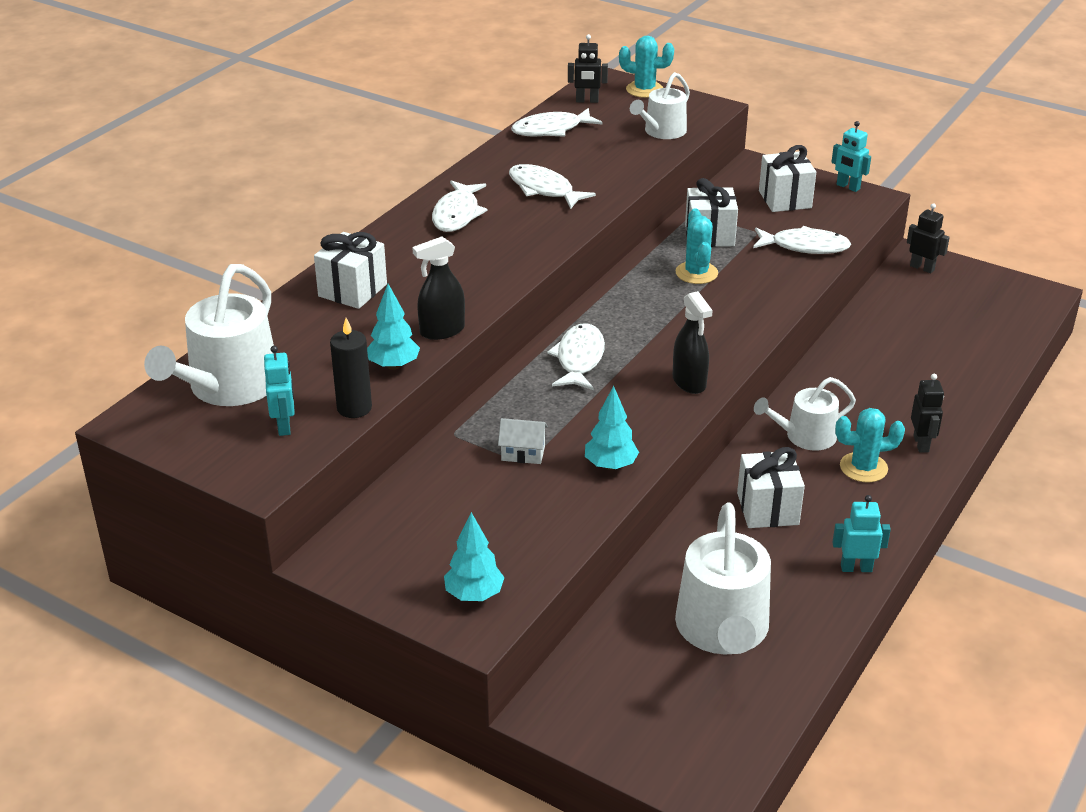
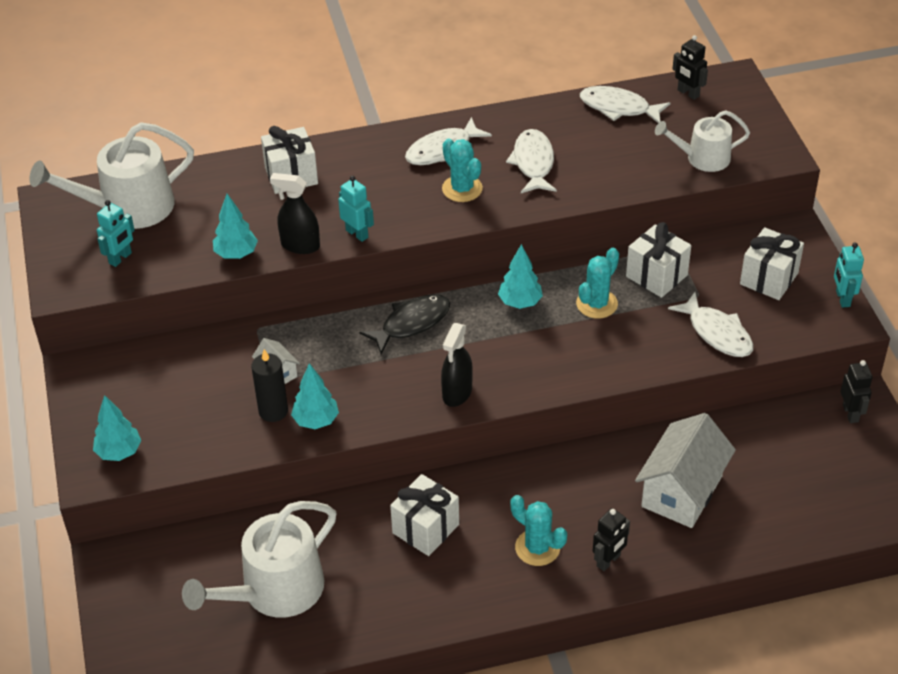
camera: 45 degrees right, 10 degrees up
black candle [330,318,372,418] -> black candle moved to [251,349,288,422]
white fish [547,323,605,390] -> black fish [359,294,450,355]
turquoise cactus [619,36,674,98] -> turquoise cactus moved to [442,138,483,202]
white watering can [754,377,856,451] -> none
turquoise robot [832,495,891,572] -> turquoise robot moved to [338,176,374,242]
none -> turquoise tree [498,244,543,309]
none -> white house [635,413,736,528]

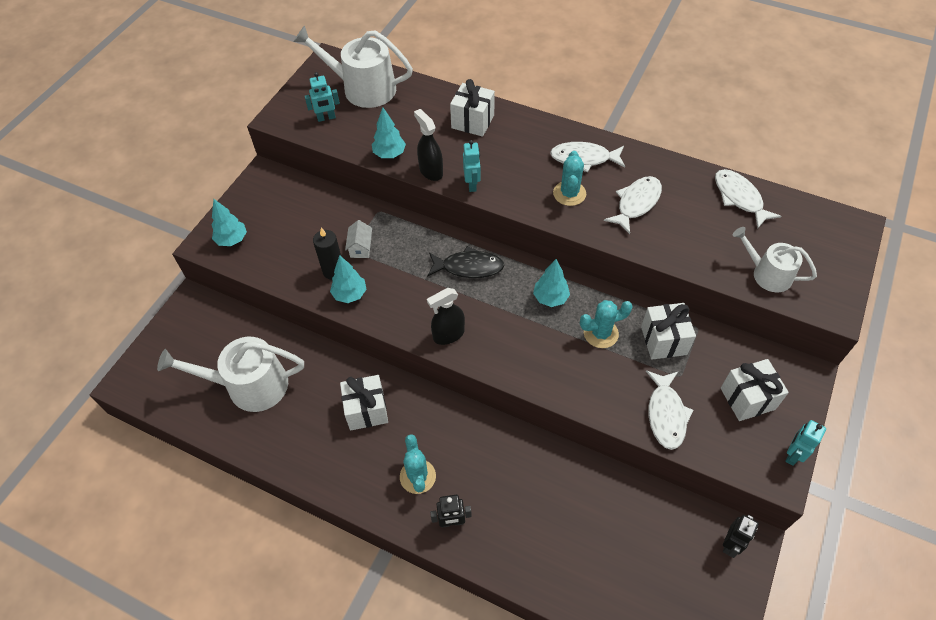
camera: 40 degrees right, 10 degrees up
white house [635,413,736,528] -> none
black robot [672,35,708,100] -> none

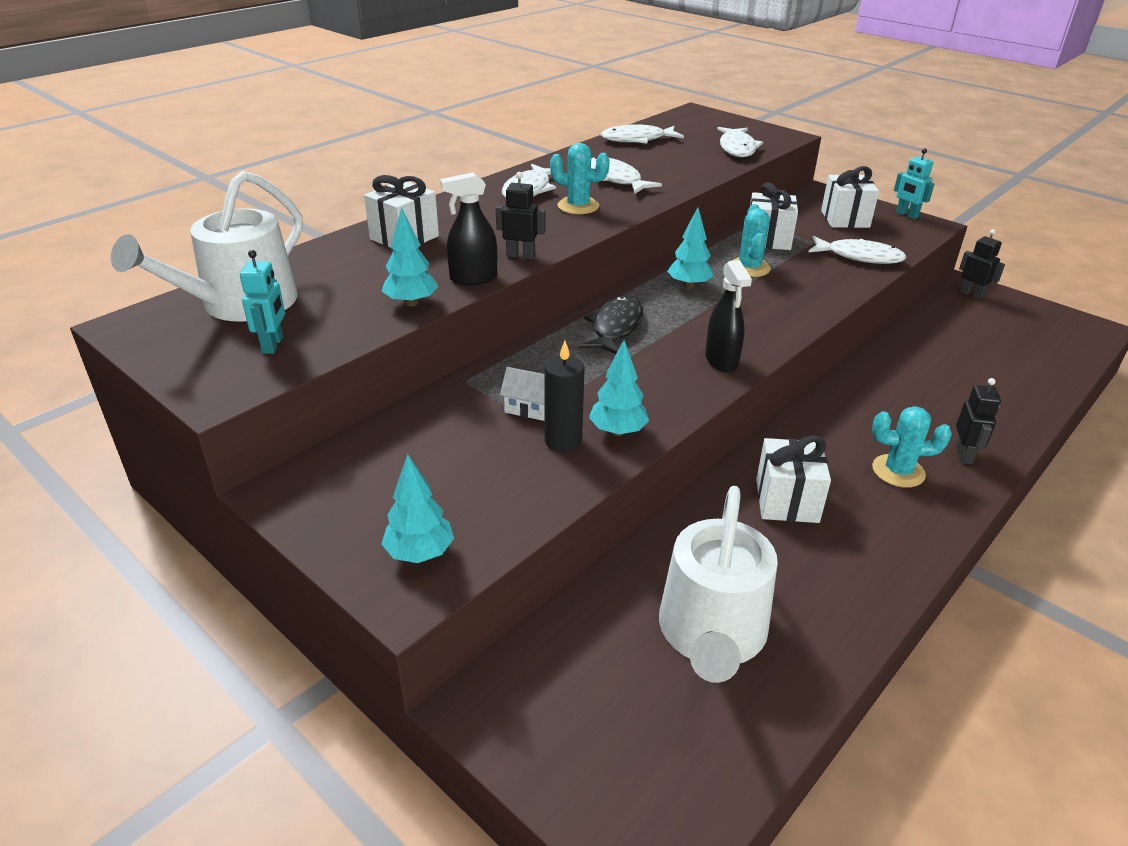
camera: 75 degrees left, 20 degrees down
turquoise robot [463,140,481,192] -> black robot [496,172,546,260]
white watering can [733,227,817,292] -> white fish [717,127,763,157]

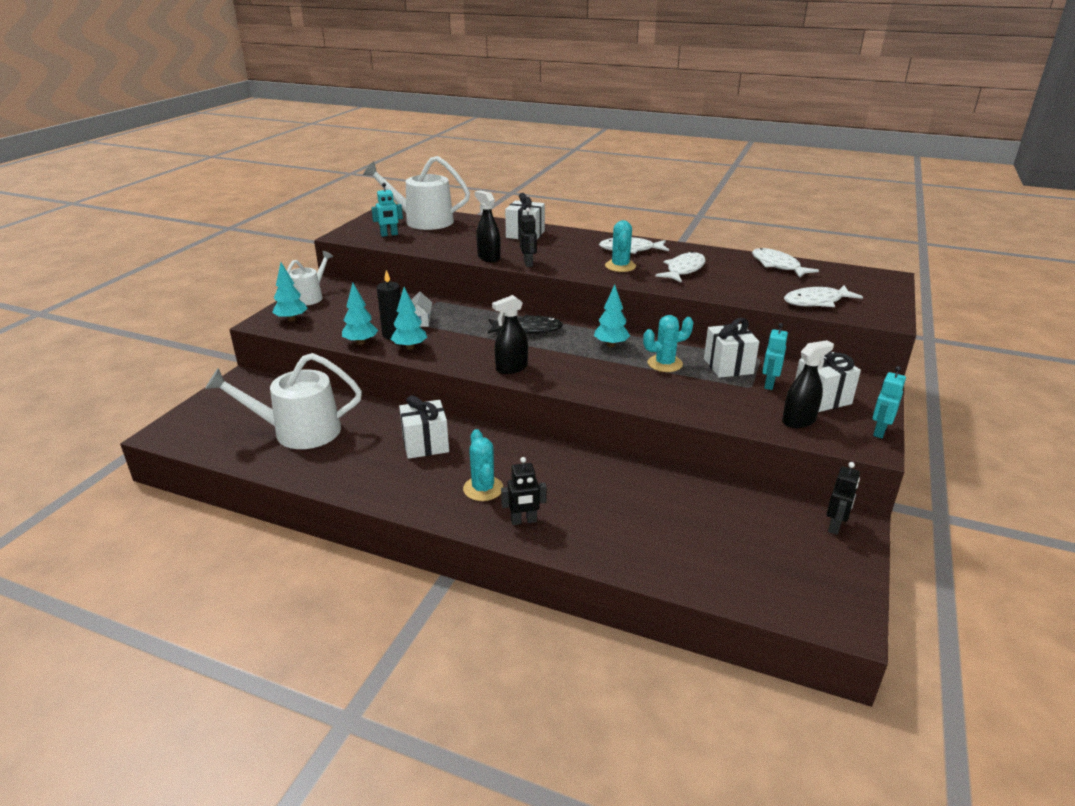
camera: 70 degrees right, 5 degrees down
turquoise tree [382,207,438,307] -> turquoise tree moved to [342,283,378,345]
white fish [808,236,907,264] -> none
none -> white watering can [287,251,333,306]
none -> turquoise robot [762,323,788,390]
none -> black spray bottle [782,340,834,428]

